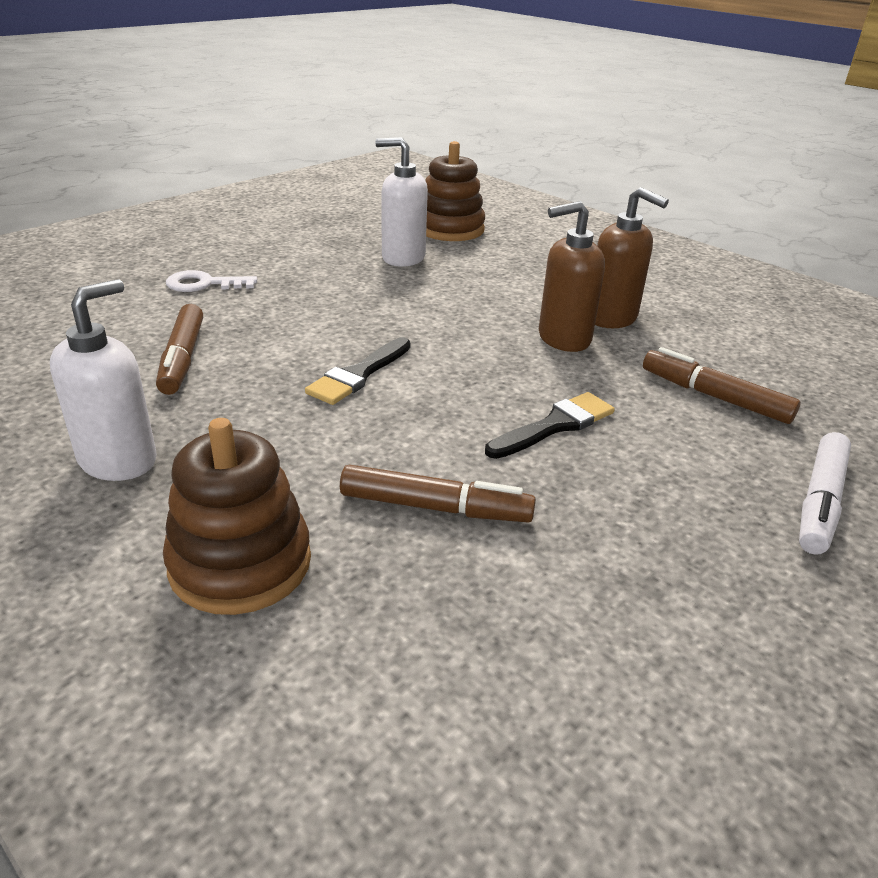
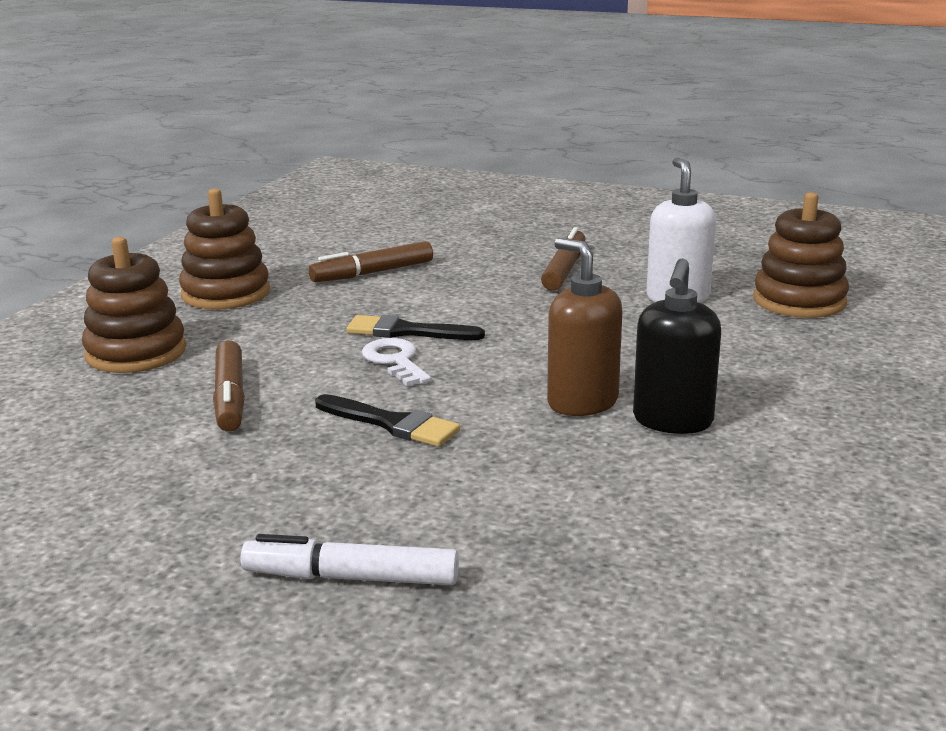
camera: 70 degrees right, 10 degrees down
white soap dispenser [50,279,157,481] -> brown stacking toy [179,189,270,309]
white key [166,270,257,292] -> white key moved to [362,338,431,386]
brown soap dispenser [595,187,669,328] -> black soap dispenser [633,258,721,434]
brown marker [643,347,801,424] -> brown marker moved to [541,227,585,290]

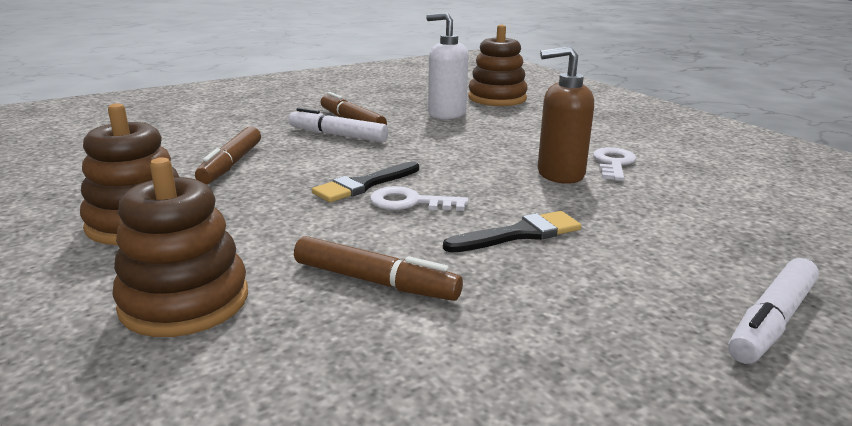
camera: 55 degrees left, 0 degrees up
black soap dispenser [633,258,721,434] -> white key [593,147,636,181]
none -> white marker [288,108,388,142]

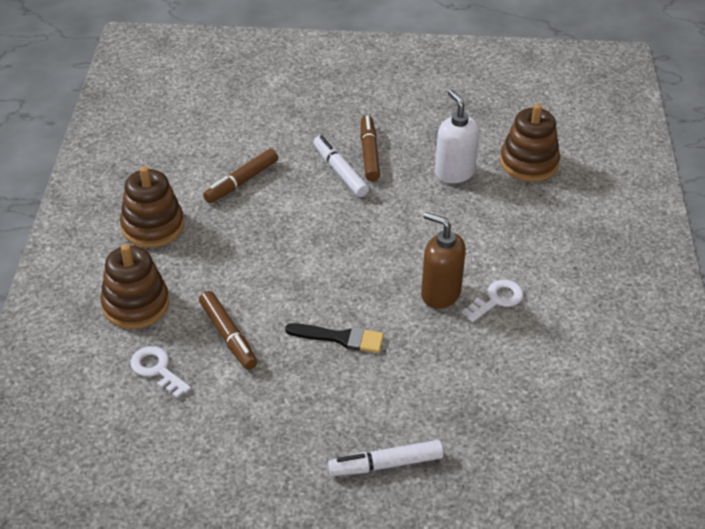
camera: 35 degrees right, 20 degrees up
black brush [312,162,419,202] -> none
white key [370,186,468,211] -> white key moved to [131,346,191,398]

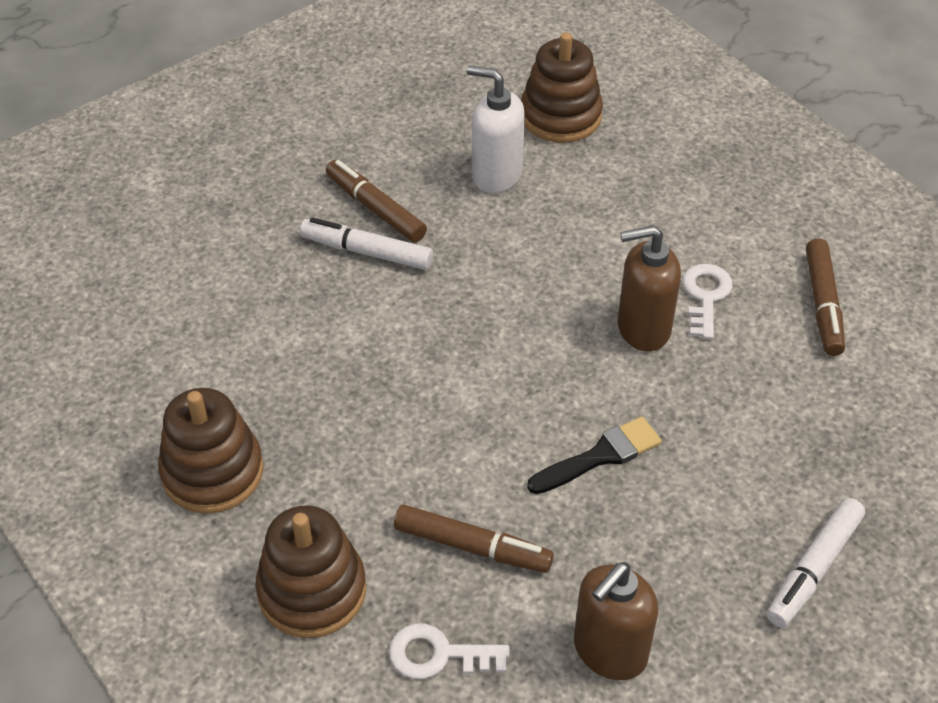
camera: 40 degrees left, 5 degrees up
brown marker [203,149,278,203] -> brown marker moved to [806,239,845,356]
none -> brown soap dispenser [574,562,658,680]

